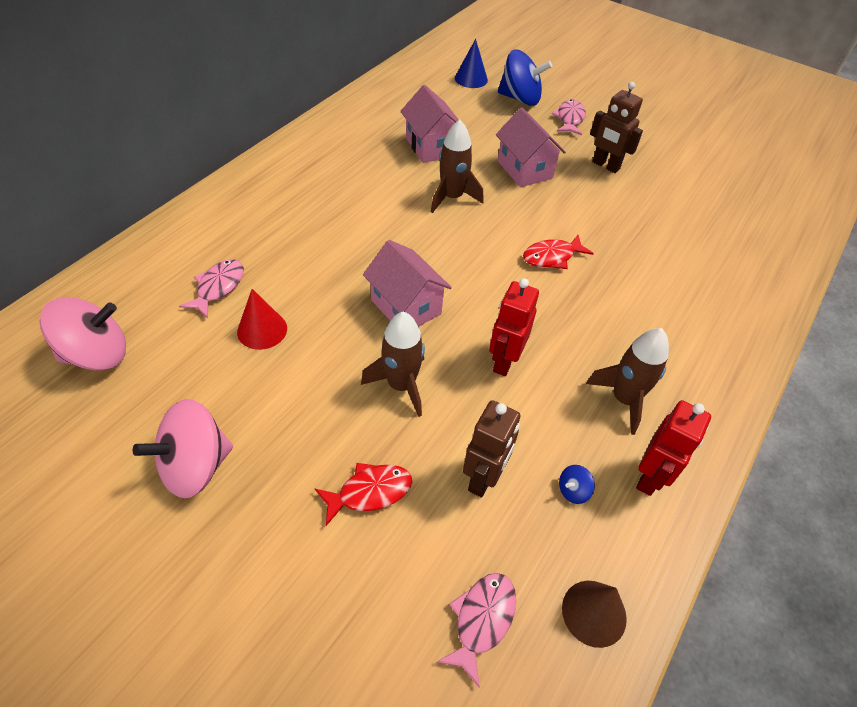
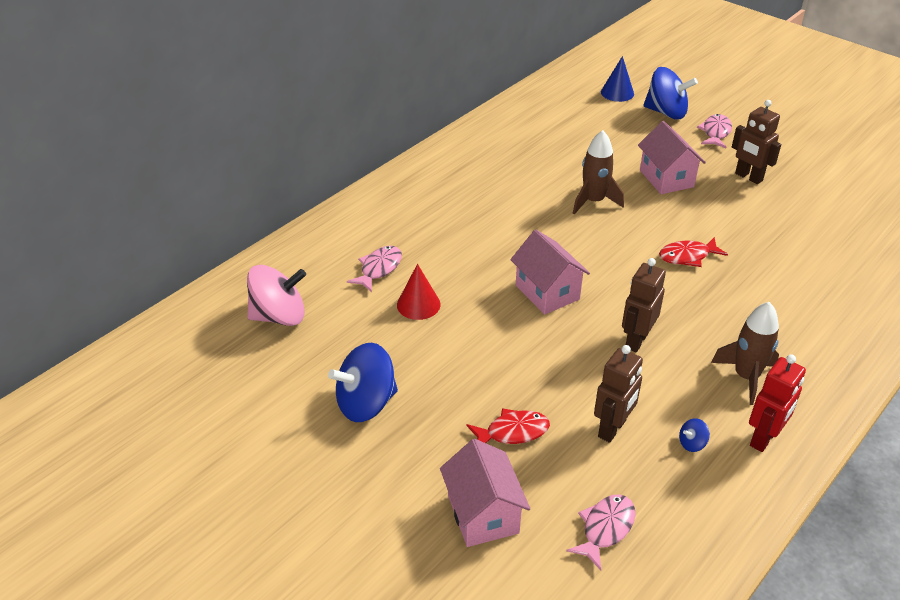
camera: 10 degrees right, 10 degrees down
pink spinning top [133,399,233,498] -> blue spinning top [328,343,398,422]
brown rocket [361,312,425,417] -> none
pink house [401,85,459,163] -> pink house moved to [440,439,530,547]
red robot [489,278,539,376] -> brown robot [622,258,666,352]
brown cone [562,581,627,648] -> none

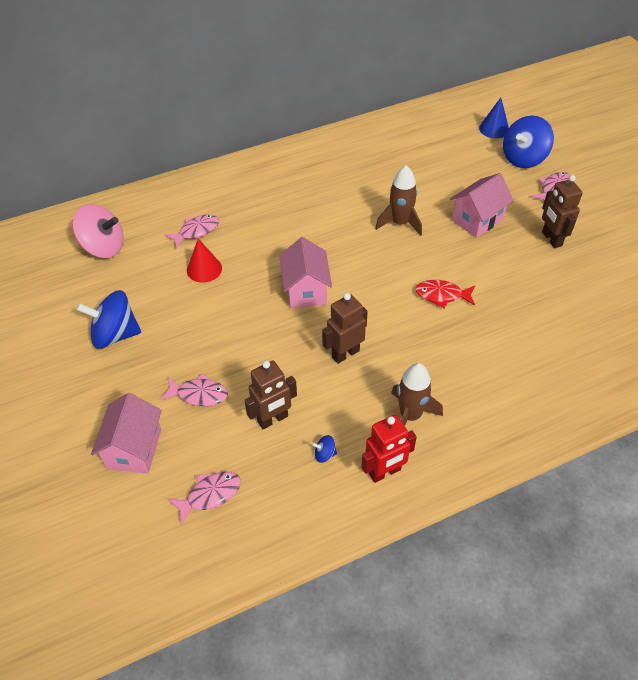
camera: 25 degrees right, 10 degrees up
red fish [466,408,550,444] -> pink fish [160,373,228,407]
pink house [638,121,706,194] -> pink house turned 45 degrees clockwise [450,173,514,238]
blue spinning top [644,67,698,119] -> blue spinning top turned 90 degrees clockwise [503,116,554,168]

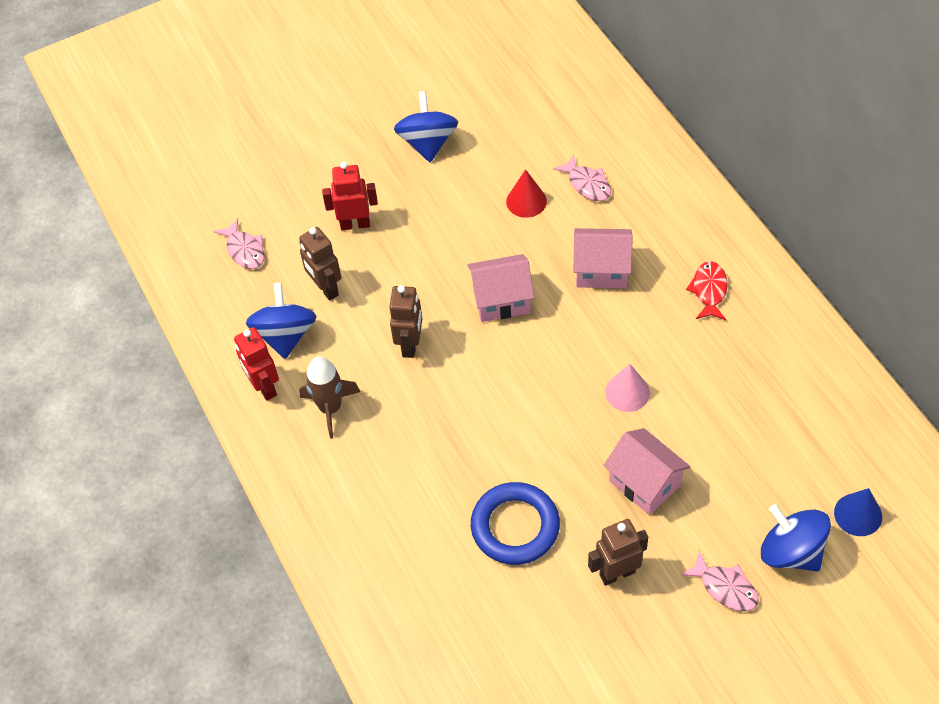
camera: 90 degrees right, 5 degrees up
pink spinning top [72,204,124,258] -> none
pink house [91,393,162,473] -> pink house moved to [573,228,633,288]
pink fish [160,373,228,407] -> red robot [322,162,378,230]
blue spinning top [312,435,337,463] -> blue spinning top [246,283,317,359], size x2.46
brown robot [322,293,368,364] -> brown robot turned 45 degrees clockwise [389,285,422,358]
brown rocket [375,165,422,236] -> pink cone [605,364,650,412]
red fish [415,280,475,308] -> red fish moved to [686,261,728,320]
none -> blue ring [471,482,560,565]

